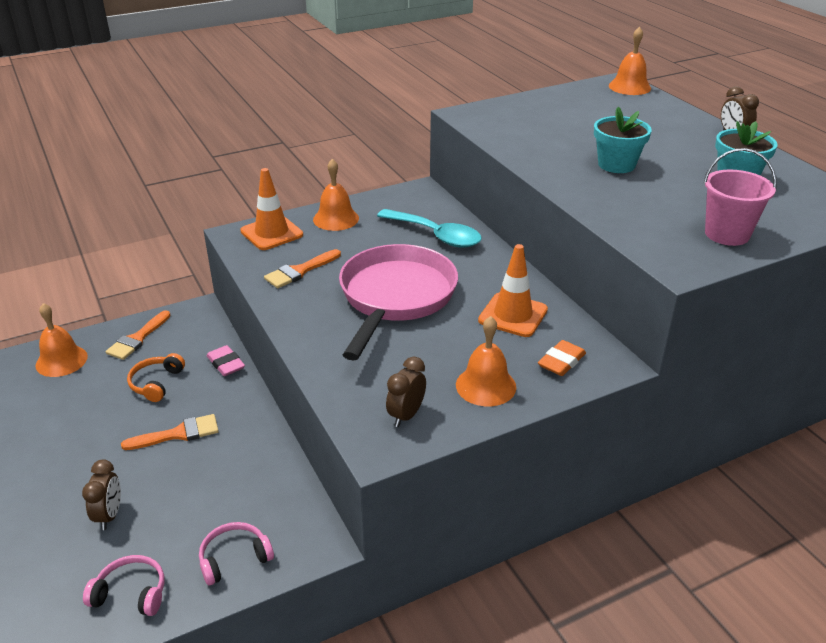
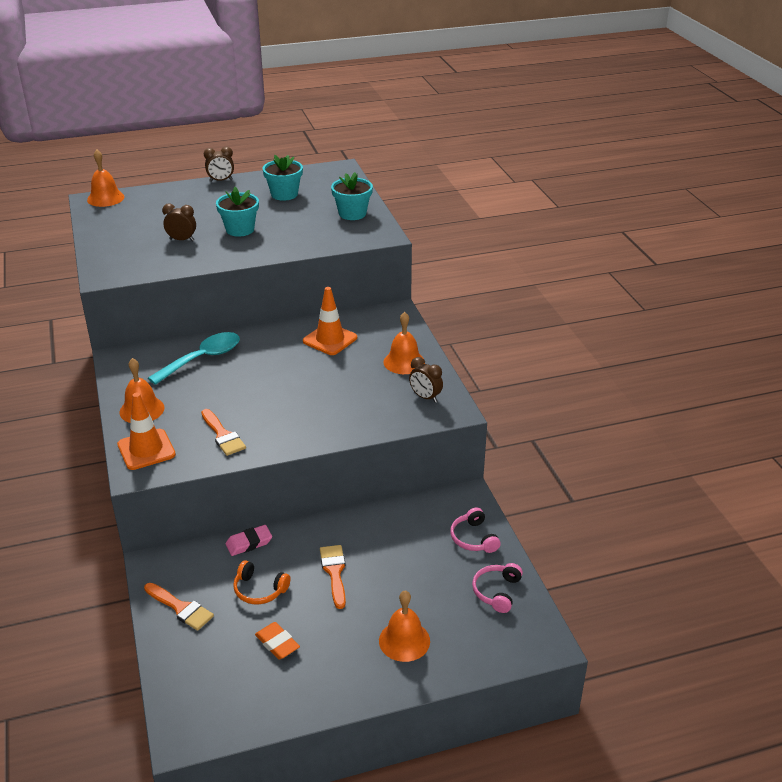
camera: 80 degrees left, 0 degrees up
orange bell [36,303,88,377] -> orange bell moved to [379,591,430,662]
brown clock [82,460,121,530] -> brown clock moved to [162,203,196,241]
pink pan [339,244,458,361] -> none
orange eraser [538,340,586,376] -> orange eraser moved to [255,622,300,659]
pink bucket [703,148,777,246] -> turquoise flower pot [331,172,373,220]

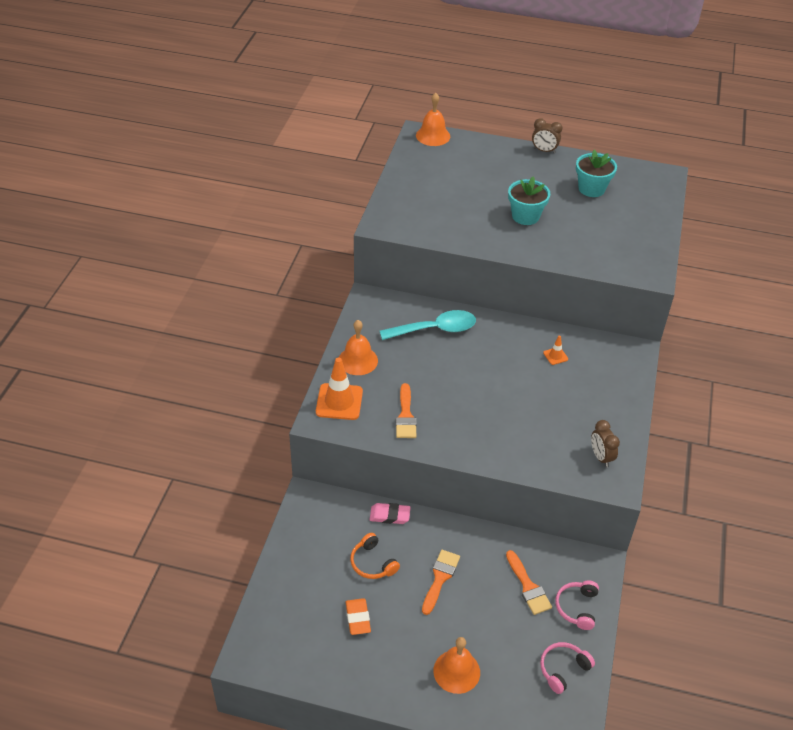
camera: 30 degrees right, 10 degrees up
orange brush [144,583,214,631] -> orange brush moved to [506,550,552,615]
brown clock [162,203,196,241] -> none
orange traffic cone [303,287,357,355] -> orange traffic cone [543,336,568,365], size x0.48
turquoise flower pot [331,172,373,220] -> none
orange bell [383,312,425,374] -> none

